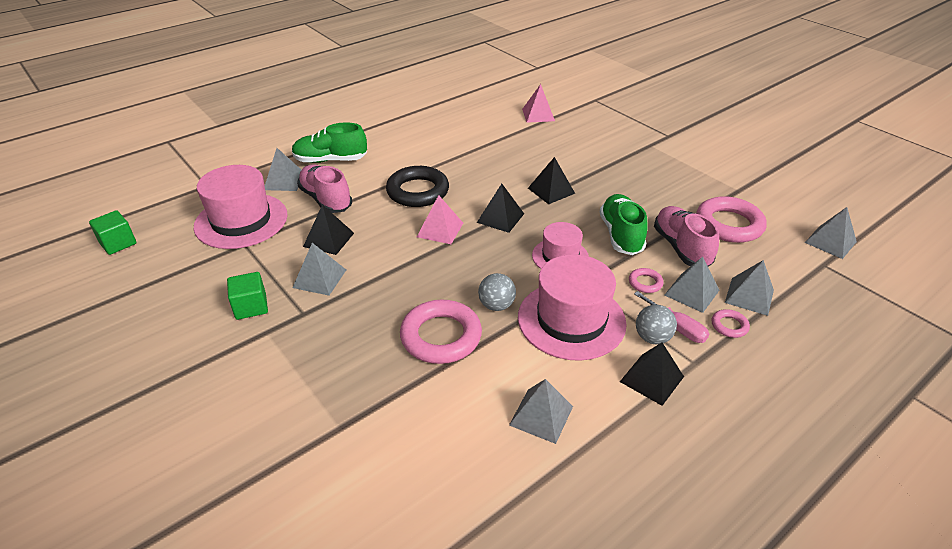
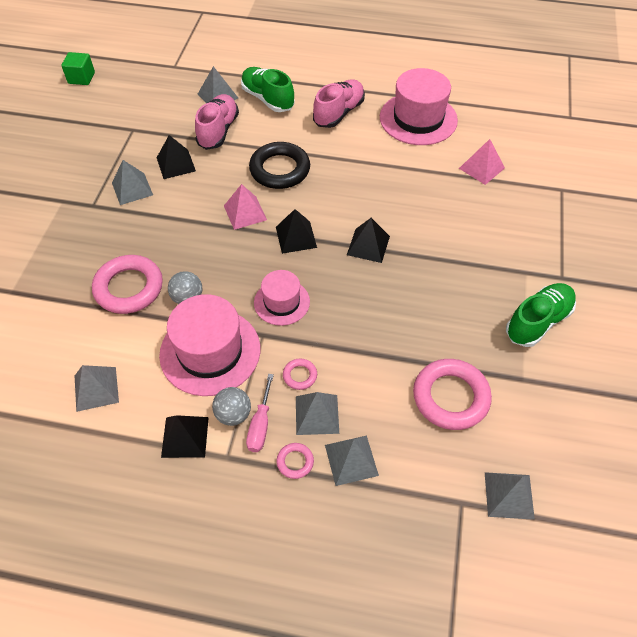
camera: 50 degrees right, 15 degrees up
pink hat [194,165,288,249] -> pink hat moved to [380,68,458,145]
green cube [227,272,268,320] -> none
green shoe [600,194,648,255] -> green shoe moved to [506,283,576,347]
pink shoe [654,206,719,267] -> pink shoe moved to [313,79,365,128]

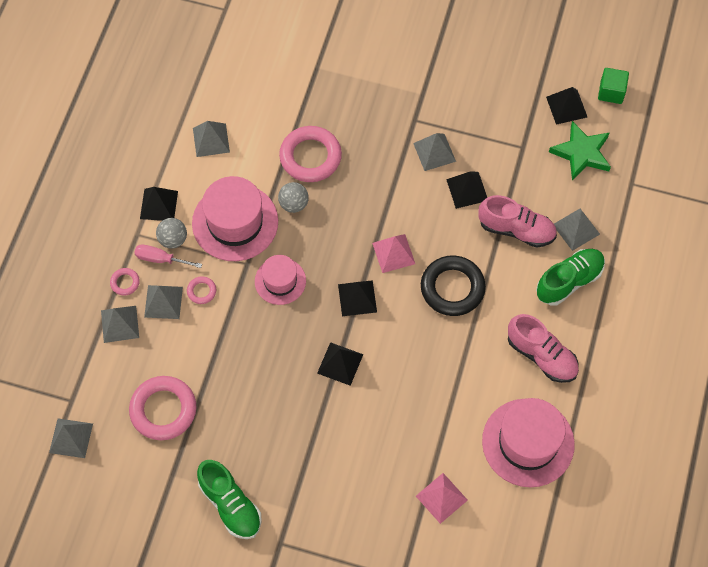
camera: 95 degrees right, 10 degrees up
none -> black pyramid [546,87,587,125]
none -> green star [549,121,611,181]

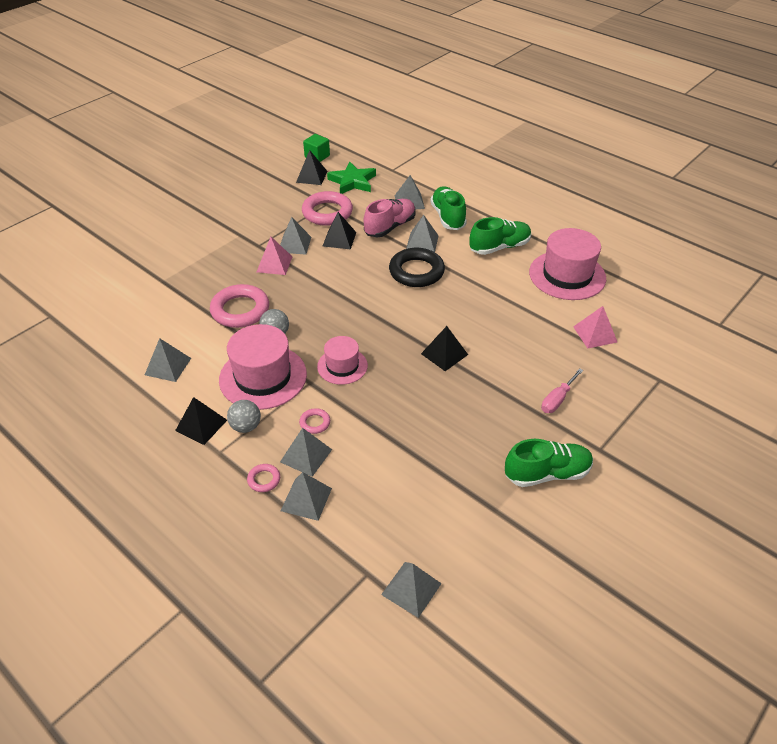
camera: 65 degrees left, 20 degrees down
pink ring [129,376,197,440] -> pink ring moved to [302,191,353,226]
pink screwdriver [134,244,202,268] -> pink screwdriver moved to [541,368,583,413]
black pyramid [338,280,377,316] -> none
pink pyramid [372,234,415,273] -> pink pyramid moved to [257,237,292,275]
pink shoe [508,314,579,383] -> green shoe [470,217,531,255]
none -> grey pyramid [406,215,439,252]

